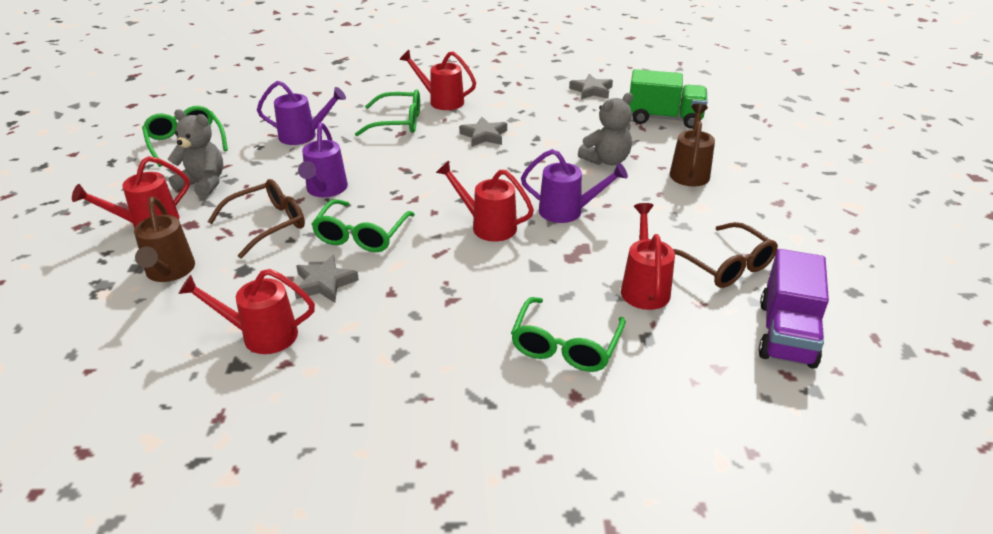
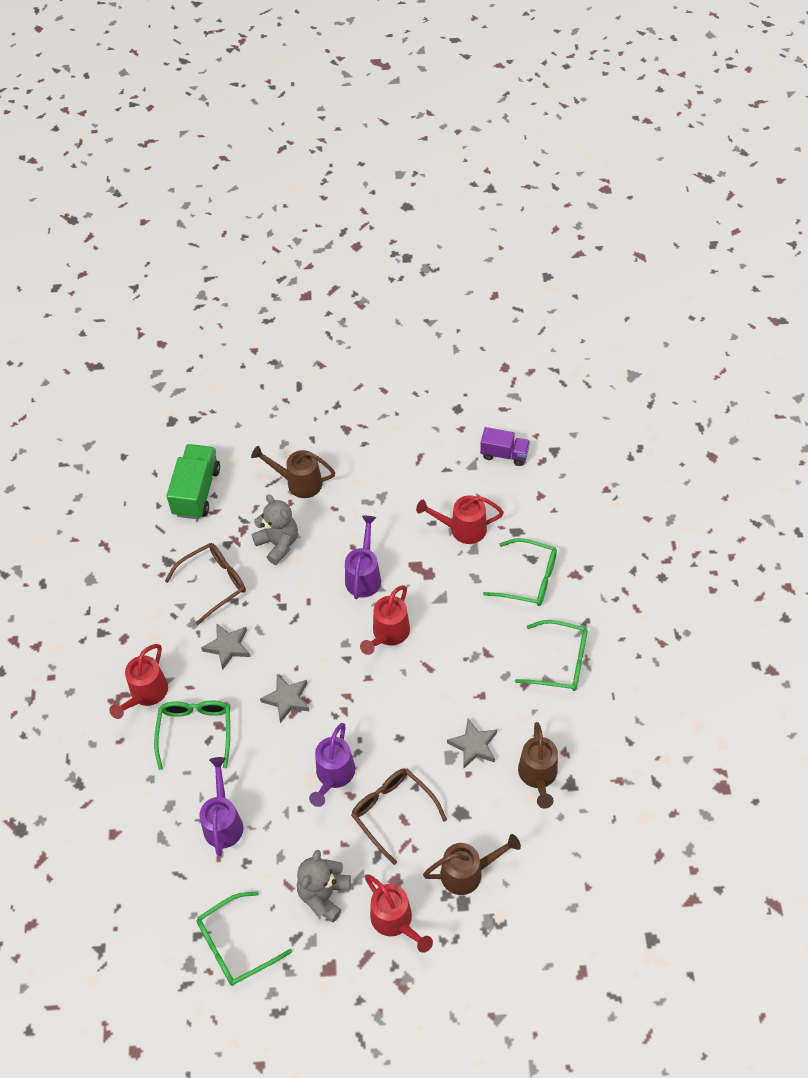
camera: 90 degrees left, 20 degrees up
red watering can [178,269,315,354] -> brown watering can [518,722,558,808]
purple watering can [298,122,348,197] -> purple watering can turned 105 degrees clockwise [309,723,355,807]
green glasses [311,199,415,252] -> green glasses moved to [515,620,588,691]
grey star [569,74,613,99] -> grey star moved to [260,675,309,723]
brown glasses [673,222,778,288] -> brown glasses moved to [165,543,246,625]
purple truck [759,249,829,369] -> purple truck [480,427,530,466], size x0.64

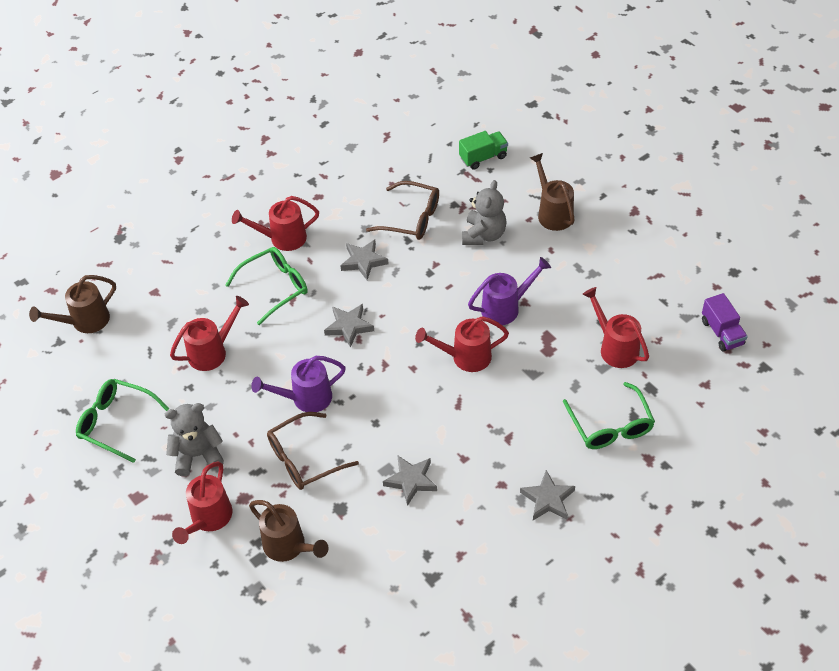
camera: 55 degrees right, 5 degrees down
green truck [166,444,220,519] -> green truck [459,131,508,170], size x0.64
purple watering can [199,757,243,856] -> red watering can [170,296,249,371]
brown glasses [351,769,447,865] -> brown glasses turned 135 degrees counterclockwise [267,412,359,490]
green glasses [515,620,588,691] -> grey star [520,470,575,520]
brown watering can [518,722,558,808] -> brown watering can moved to [29,275,116,333]

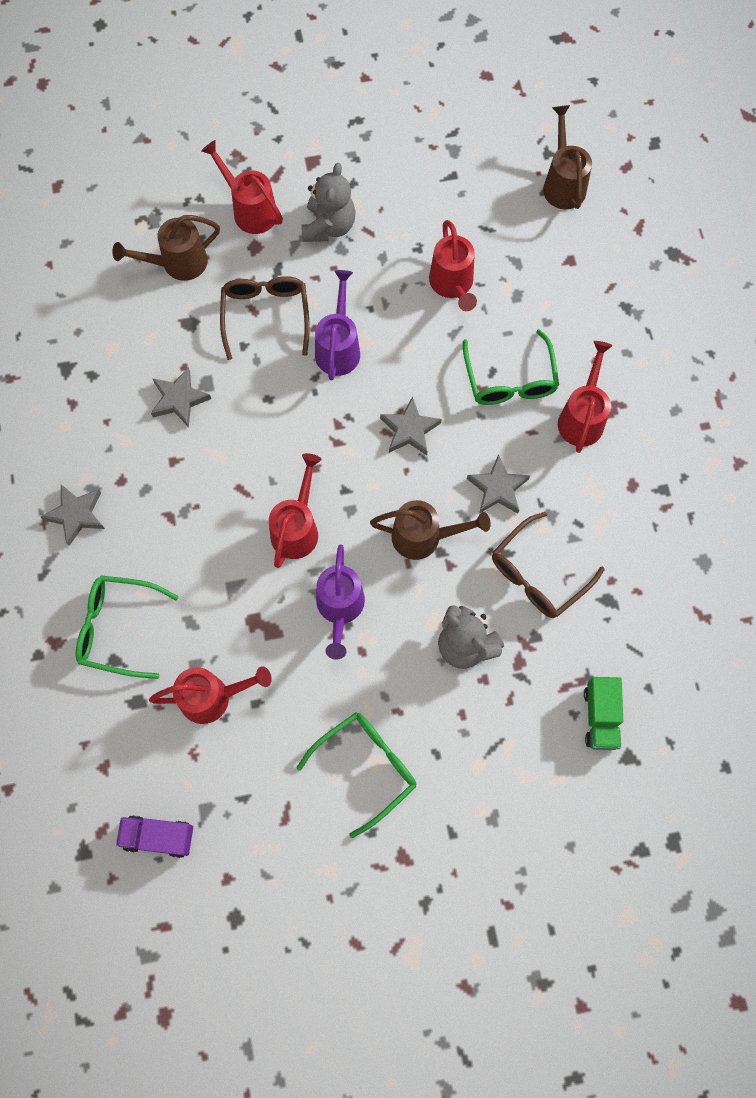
camera: 115 degrees right, 20 degrees up
green glasses [76,379,169,463] -> green glasses moved to [297,712,416,838]
brown watering can [530,153,575,231] -> brown watering can moved to [370,500,491,560]

